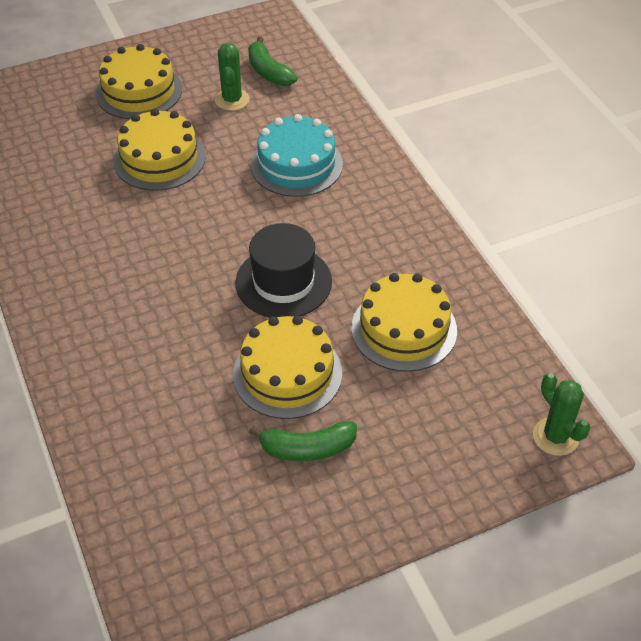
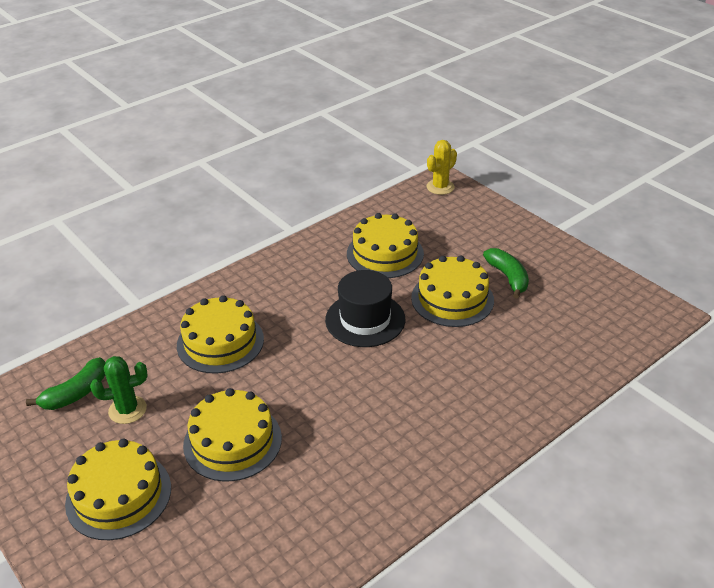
camera: 105 degrees left, 10 degrees down
turquoise cake [251,114,343,197] -> yellow cake [177,295,264,374]
green cactus [533,373,590,456] -> yellow cactus [426,140,457,195]

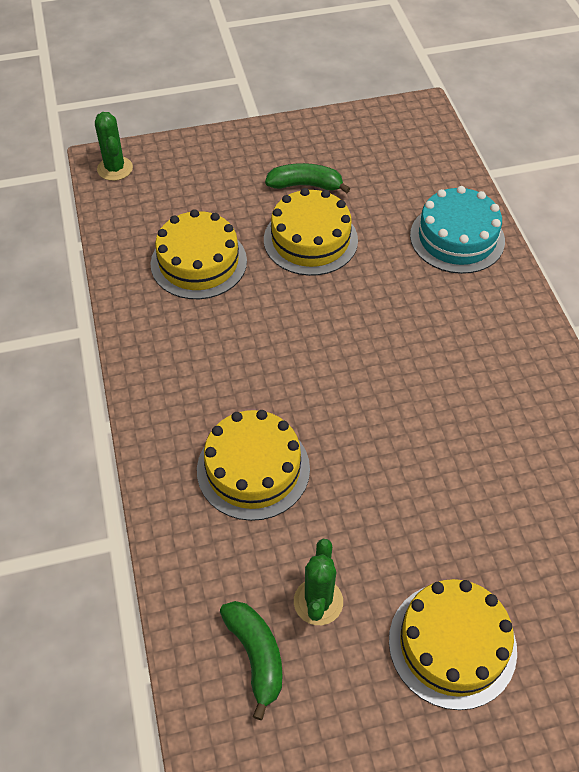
camera: 65 degrees left, 15 degrees up
yellow cake [183,388,282,482] -> none
black hat [325,270,405,347] -> none
yellow cactus [426,140,457,195] -> green cactus [95,112,133,181]
none -> turquoise cake [410,186,505,274]

